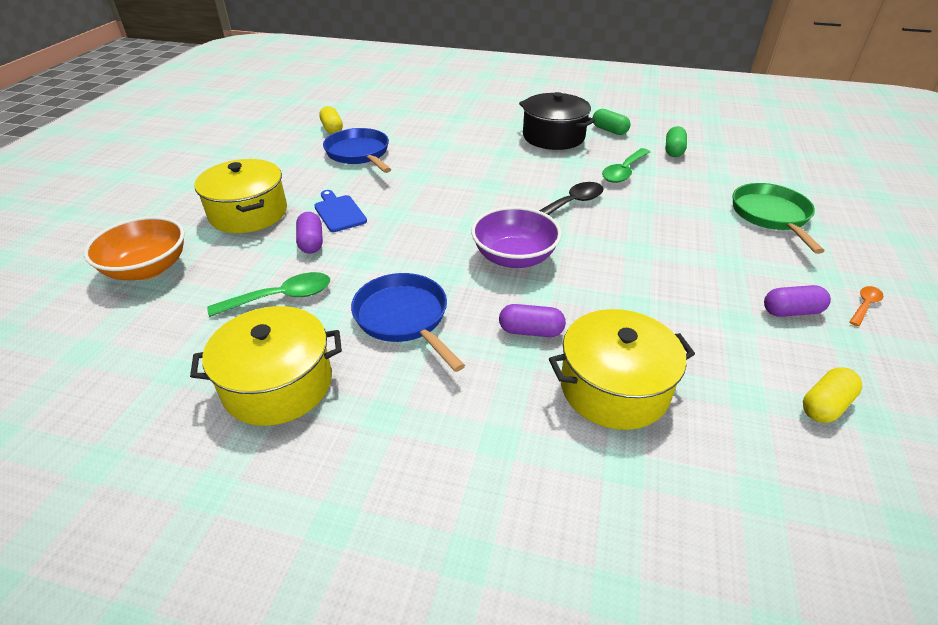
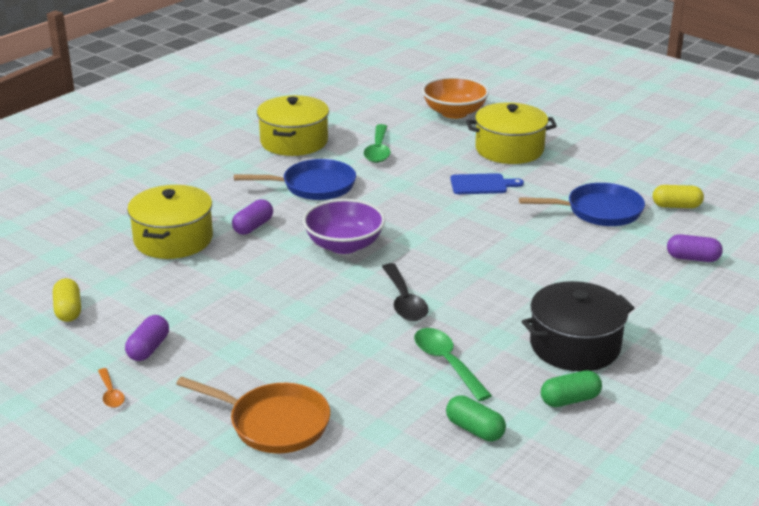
camera: 115 degrees right, 10 degrees down
purple capsule [296,212,323,253] -> purple capsule moved to [667,234,723,262]
green pan [733,183,824,254] -> orange pan [176,377,330,453]

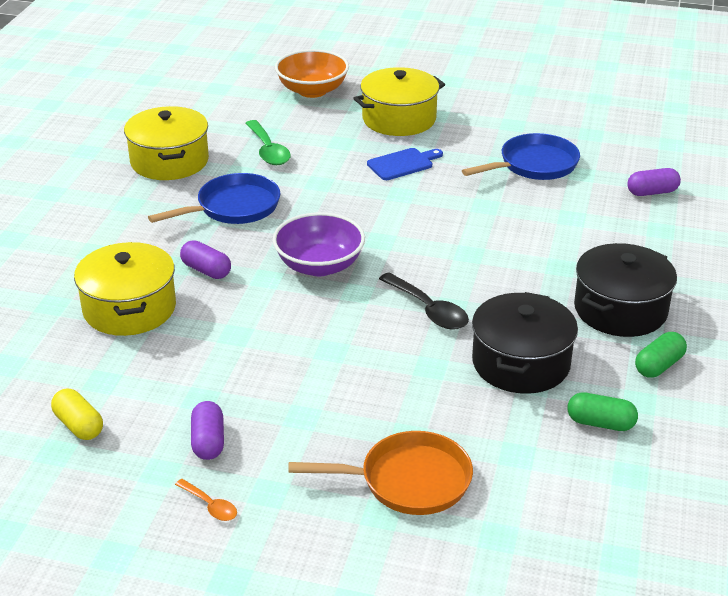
camera: 25 degrees left, 5 degrees up
purple capsule [232,199,273,235] -> purple capsule turned 60 degrees counterclockwise [180,240,231,279]
green spoon [414,328,492,401] -> black pot [472,292,578,394]
yellow capsule [653,185,704,208] -> none

